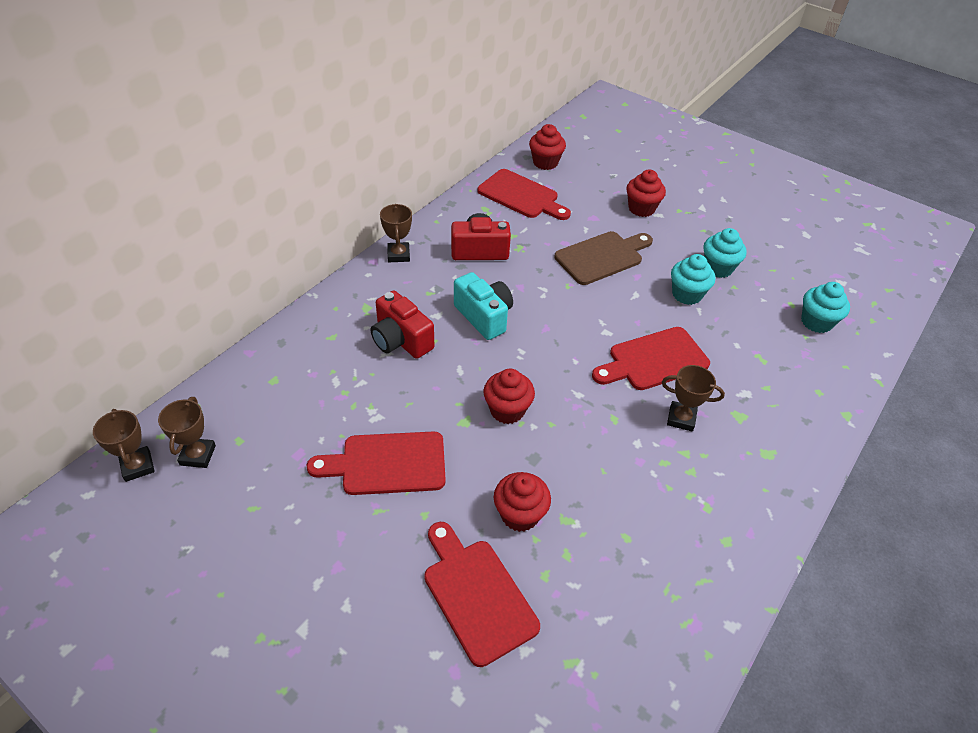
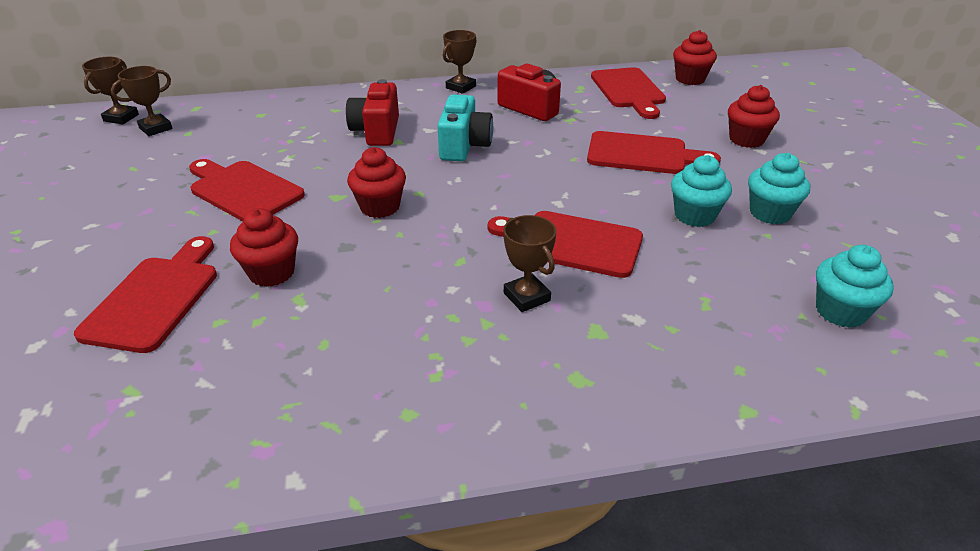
camera: 45 degrees right, 10 degrees down
brown cutting board [554,231,653,285] -> red cutting board [587,131,721,174]

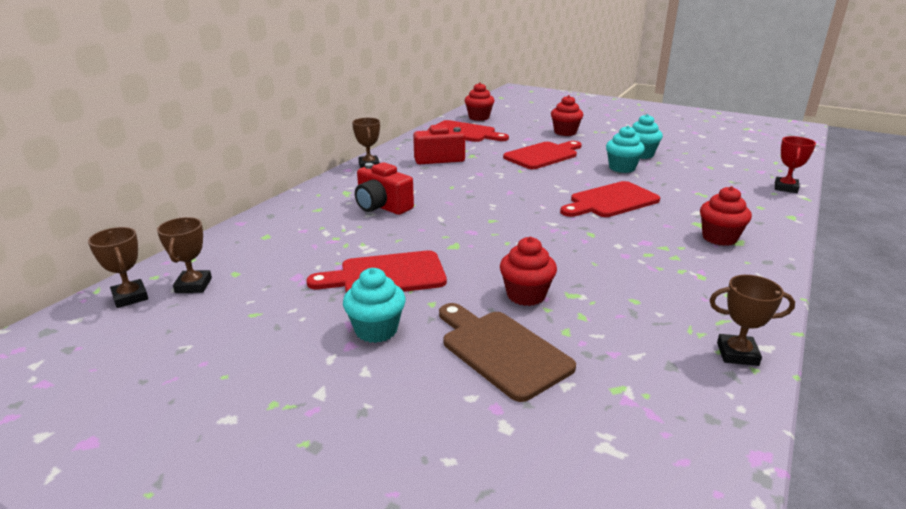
camera: 50 degrees left, 10 degrees down
red cutting board [74,236,217,353] -> brown cutting board [439,303,576,402]
red cupcake [347,147,406,218] -> red cupcake moved to [700,186,752,246]
turquoise camera [438,94,493,161] -> none
brown trophy [504,215,556,312] -> brown trophy moved to [710,275,795,366]
turquoise cupcake [816,245,894,328] -> turquoise cupcake moved to [343,268,406,343]
none -> red trophy [775,136,816,193]

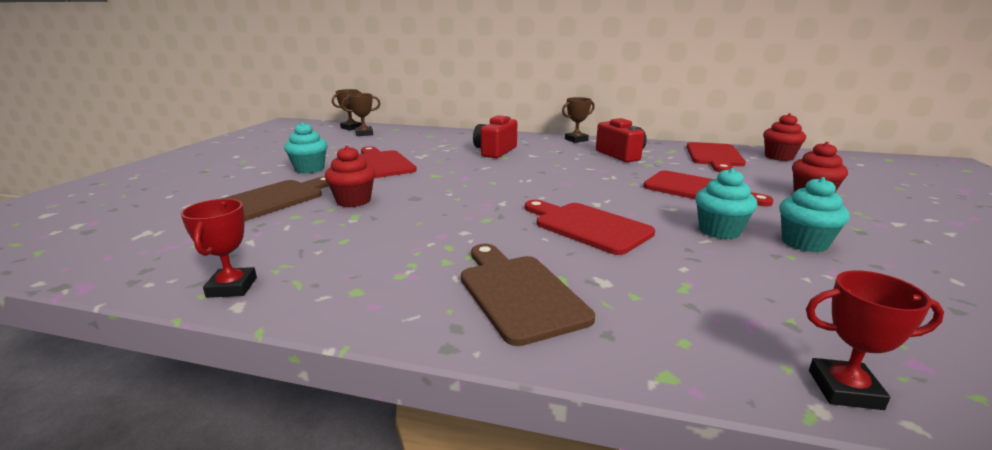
camera: 75 degrees right, 5 degrees down
red cupcake [700,186,752,246] -> brown cutting board [461,244,595,346]
brown trophy [710,275,795,366] -> red trophy [181,199,257,298]

